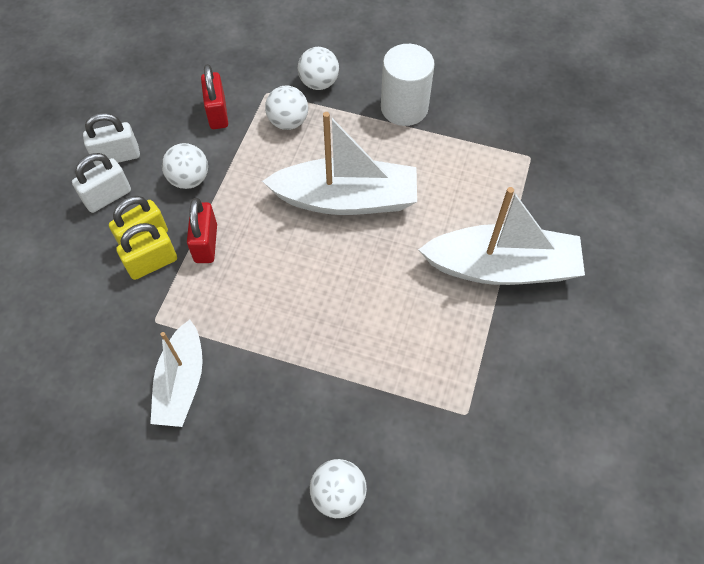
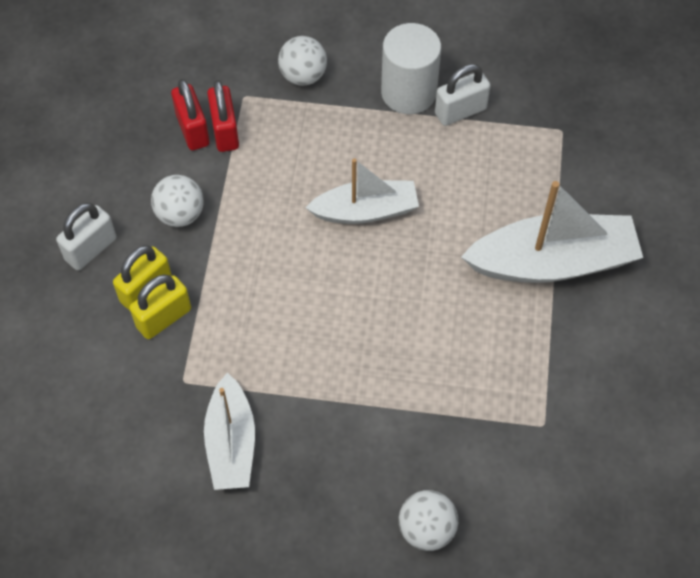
camera: 10 degrees left, 0 degrees up
white padlock [83,113,140,166] -> white padlock moved to [435,64,491,126]
red padlock [187,198,217,263] -> red padlock moved to [207,80,239,152]
white boat [262,112,417,215] -> white boat [305,158,419,224], size x0.65
white ball [265,86,308,130] -> none

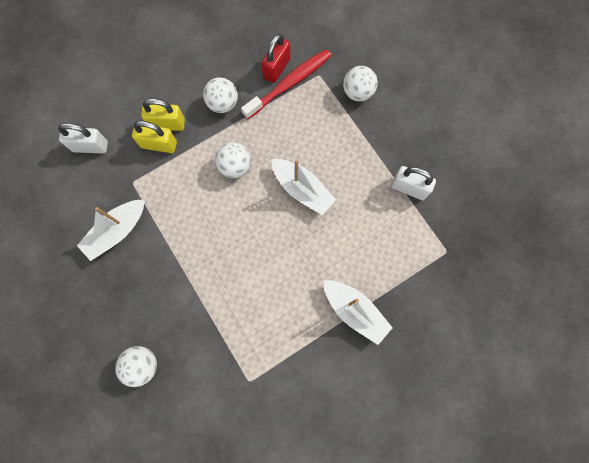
camera: 50 degrees right, 15 degrees up
white padlock [56,203,116,270] -> white padlock moved to [58,123,108,154]
red padlock [207,80,239,152] -> red toothbrush [241,49,331,119]
white cylinder [381,23,441,114] -> none
white boat [461,181,643,283] -> white boat [323,280,393,345], size x0.65
none -> white ball [215,142,251,178]

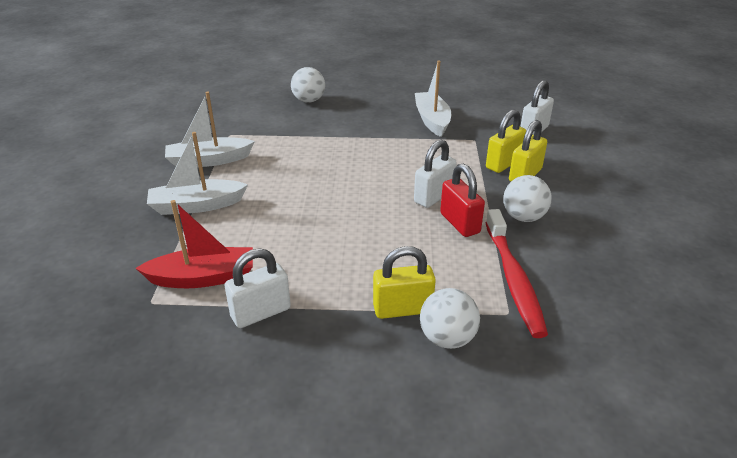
camera: 125 degrees right, 40 degrees down
white ball [215,142,251,178] -> white padlock [414,140,457,208]
red padlock [261,34,291,83] -> red padlock moved to [440,164,485,237]
white boat [271,159,336,215] -> white boat moved to [165,92,255,167]
none -> red boat [136,200,253,288]
none -> yellow padlock [373,246,436,319]

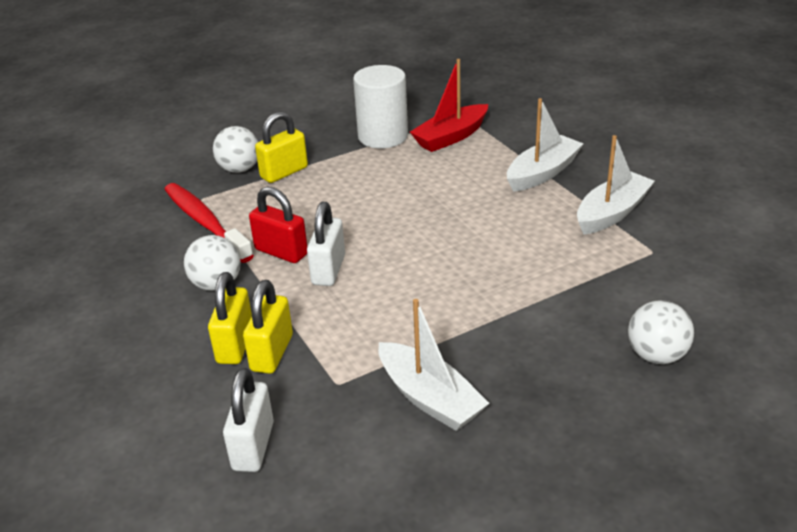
camera: 150 degrees right, 0 degrees up
white padlock [225,248,291,328] -> white cylinder [353,65,408,148]

